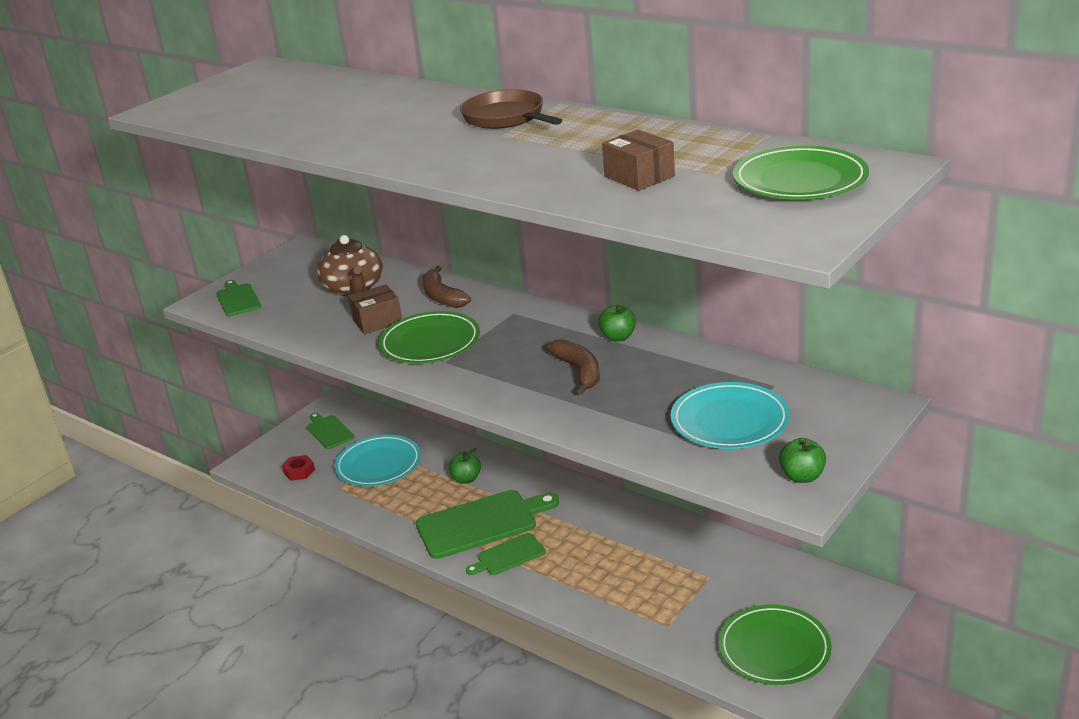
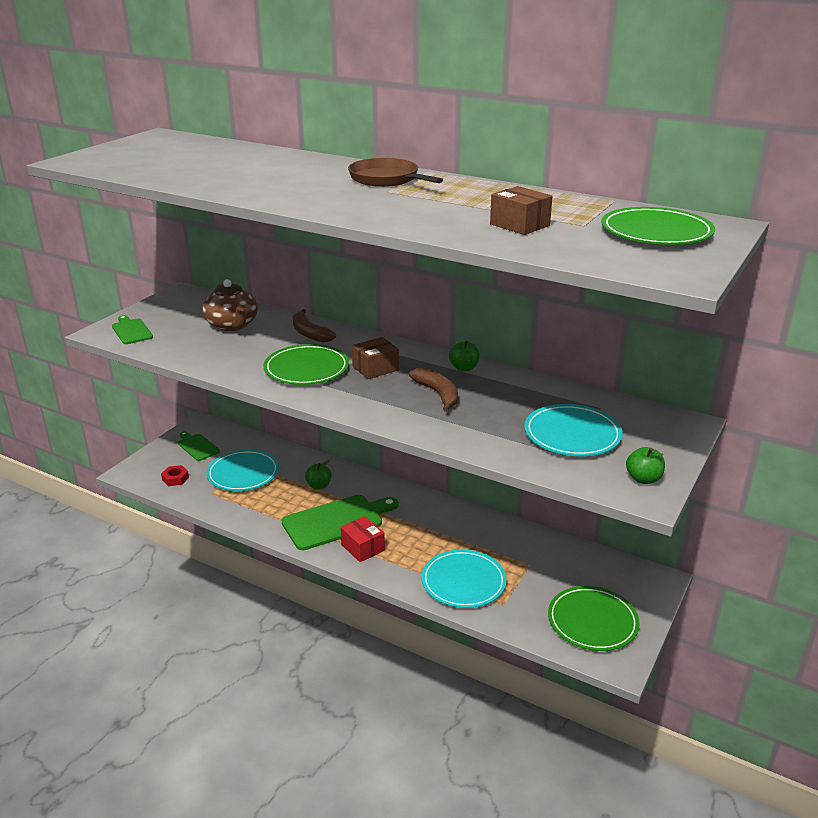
camera: 10 degrees left, 0 degrees up
brown box [348,284,402,334] -> brown box moved to [352,337,399,379]
green cutting board [466,533,546,575] -> red box [340,516,385,562]
none -> turquoise plate [421,550,507,608]

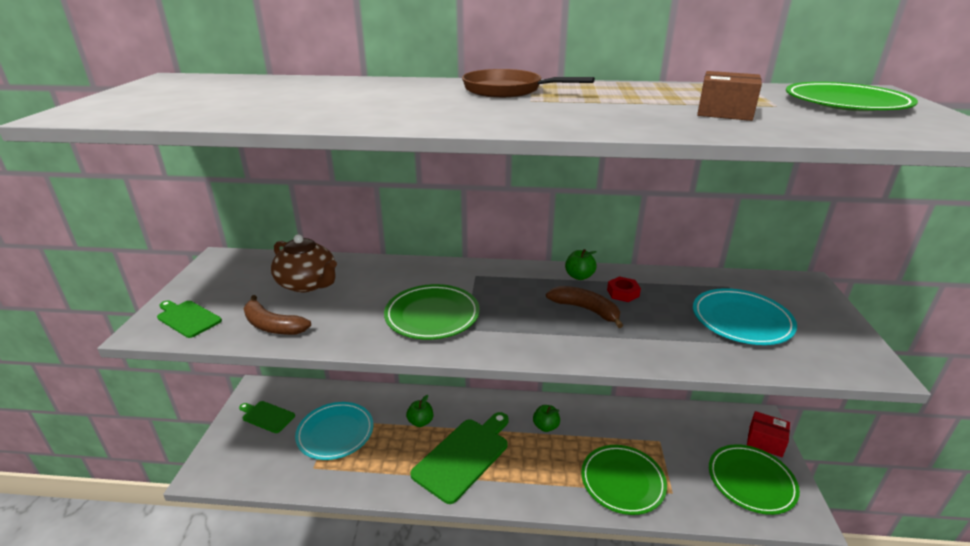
camera: 25 degrees left, 0 degrees up
red nut [161,465,189,486] -> red nut moved to [607,276,641,302]
brown banana [293,309,336,343] -> brown banana moved to [244,295,311,335]
red box [340,516,385,562] -> red box moved to [747,411,790,457]
brown box [352,337,399,379] -> none
turquoise plate [421,550,507,608] -> green plate [581,445,667,515]
green apple [626,447,665,484] -> green apple moved to [533,405,560,432]

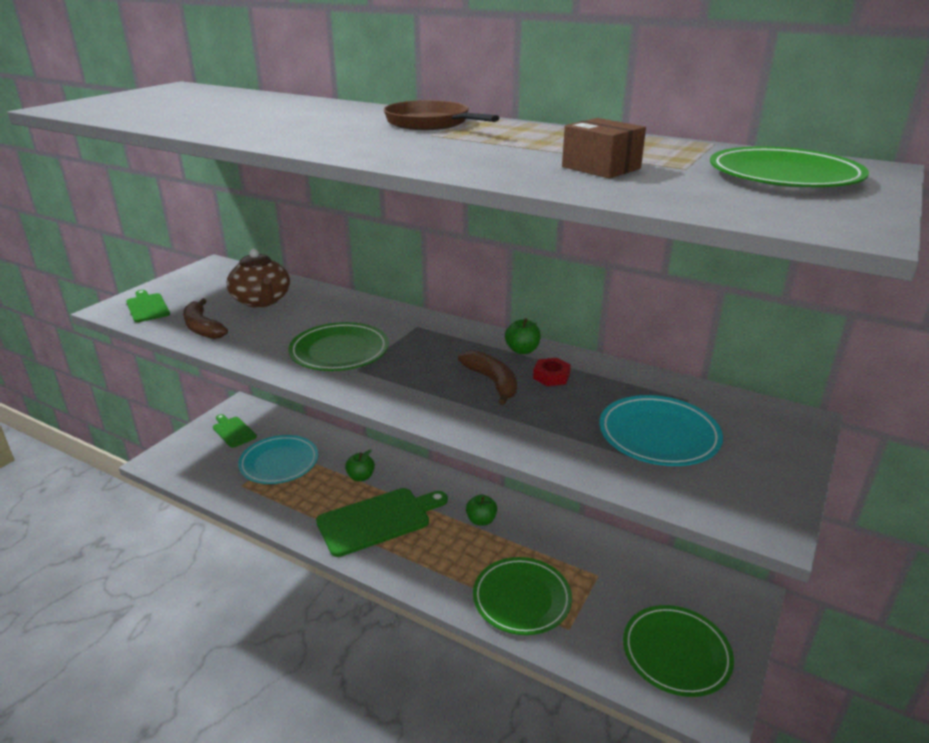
camera: 25 degrees right, 0 degrees up
red box [747,411,790,457] -> none

